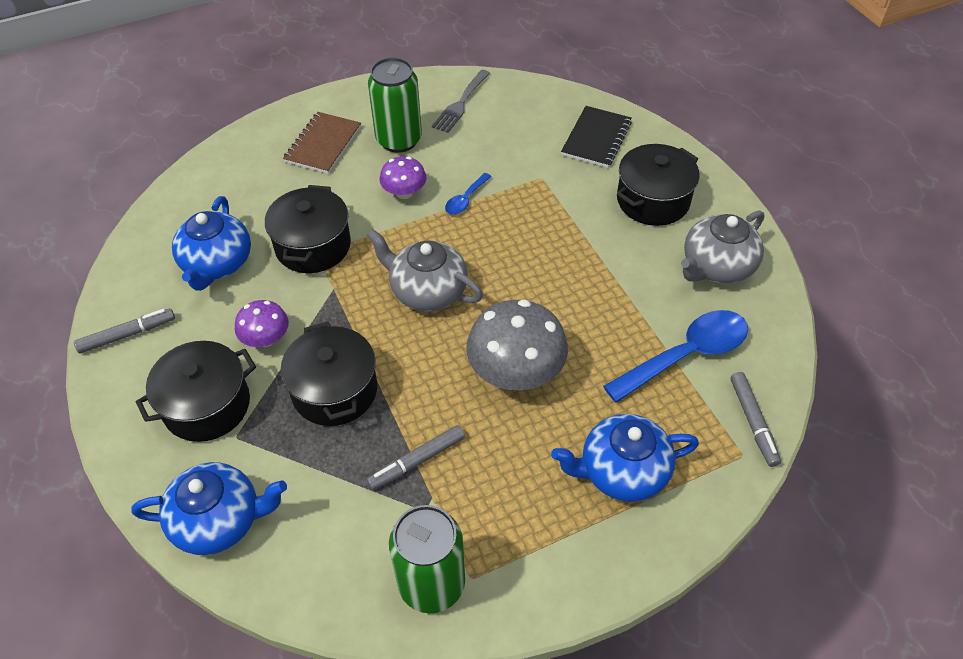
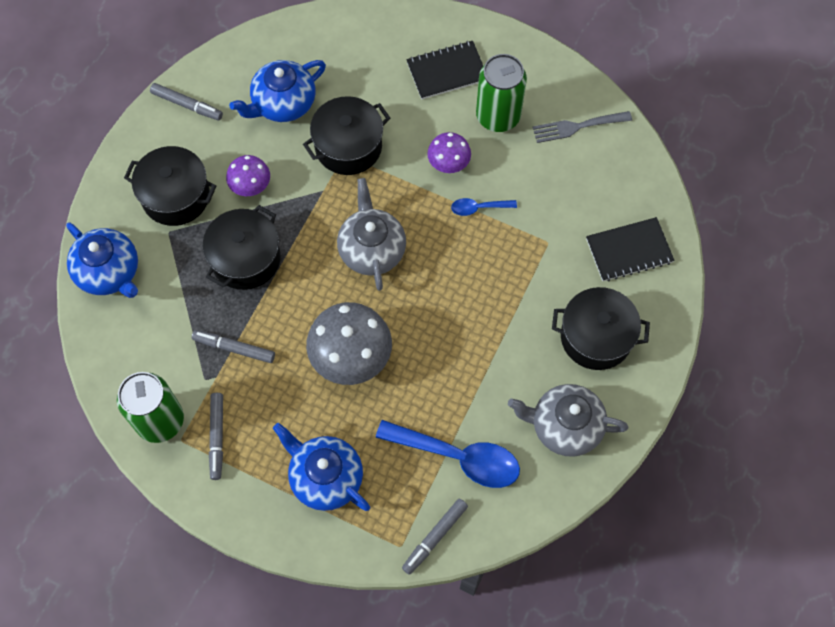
camera: 50 degrees right, 15 degrees up
brown notebook [283,112,361,174] -> black notebook [406,41,483,100]
none -> grey marker [209,393,223,480]

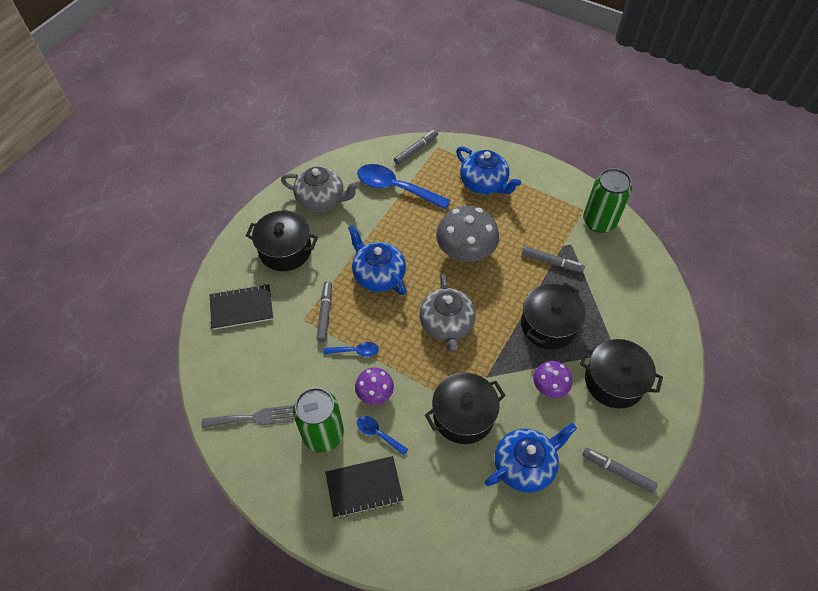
camera: 175 degrees left, 10 degrees down
blue teapot [66,222,138,298] -> blue teapot moved to [348,225,406,295]
grey marker [209,393,223,480] -> grey marker moved to [316,281,332,342]
none -> blue spoon [357,416,408,456]

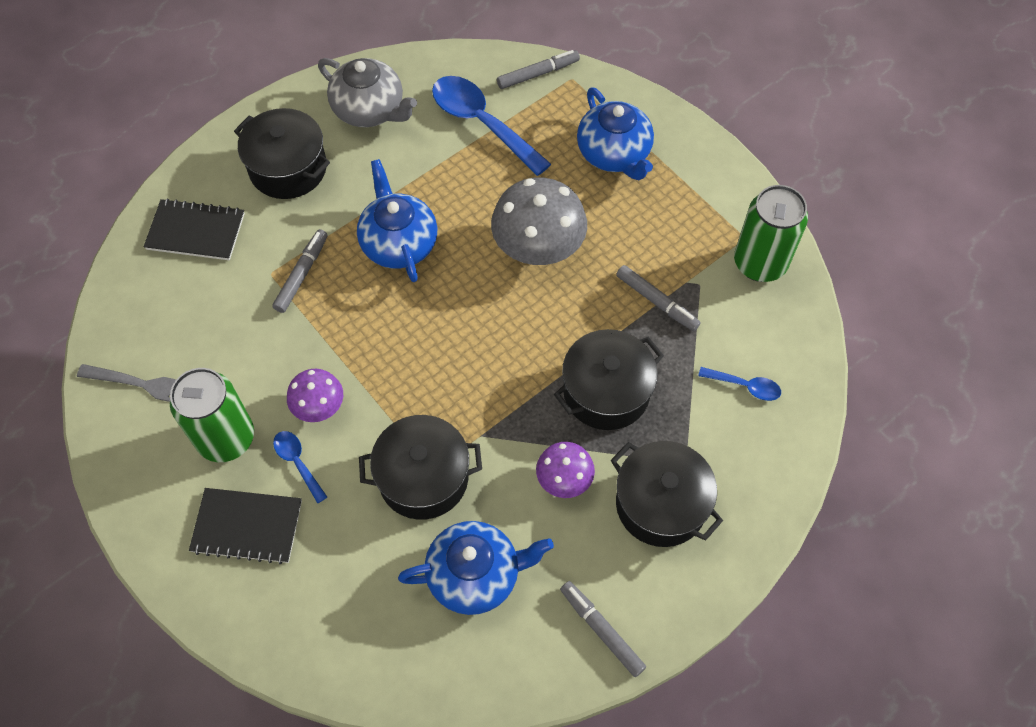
camera: 20 degrees right, 5 degrees up
blue spoon [323,342,379,357] -> blue spoon moved to [698,367,781,401]
grey teapot [419,274,476,352] -> none

